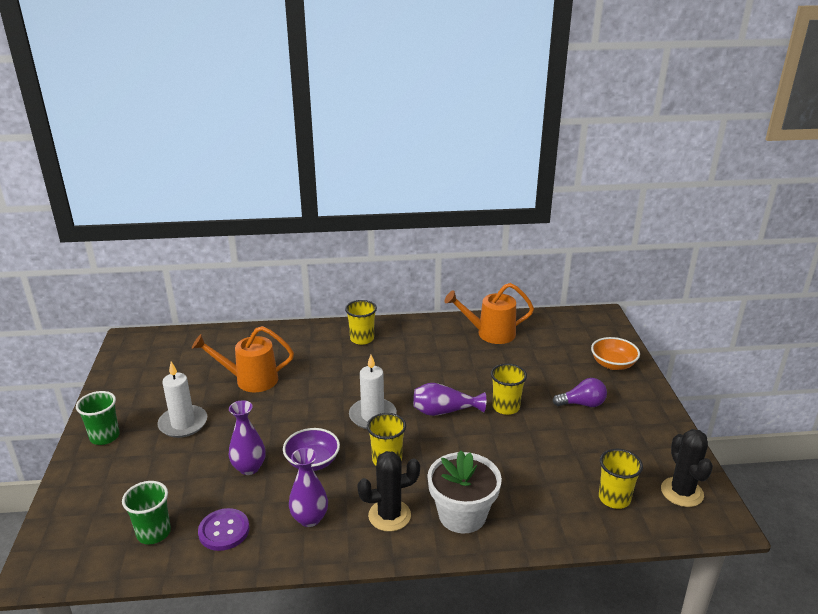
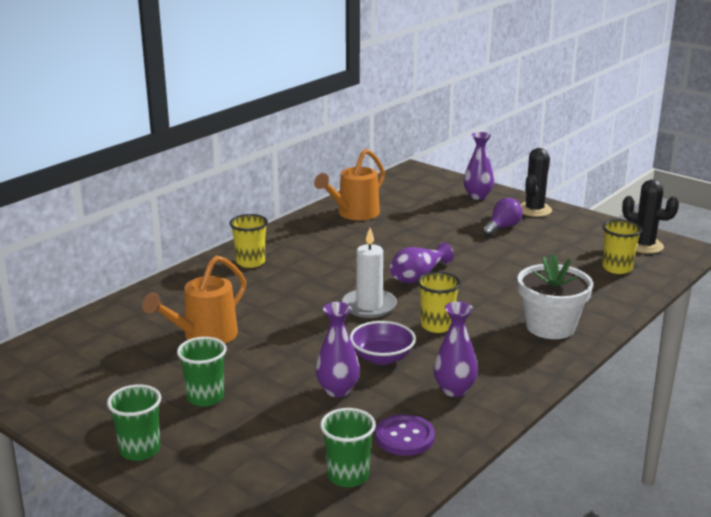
camera: 45 degrees left, 5 degrees down
white candle [157,361,207,438] -> green cup [177,337,227,407]
black cactus [357,451,420,532] -> black cactus moved to [520,148,552,217]
yellow cup [491,363,527,415] -> none
orange bowl [591,337,640,370] -> purple vase [464,132,494,200]

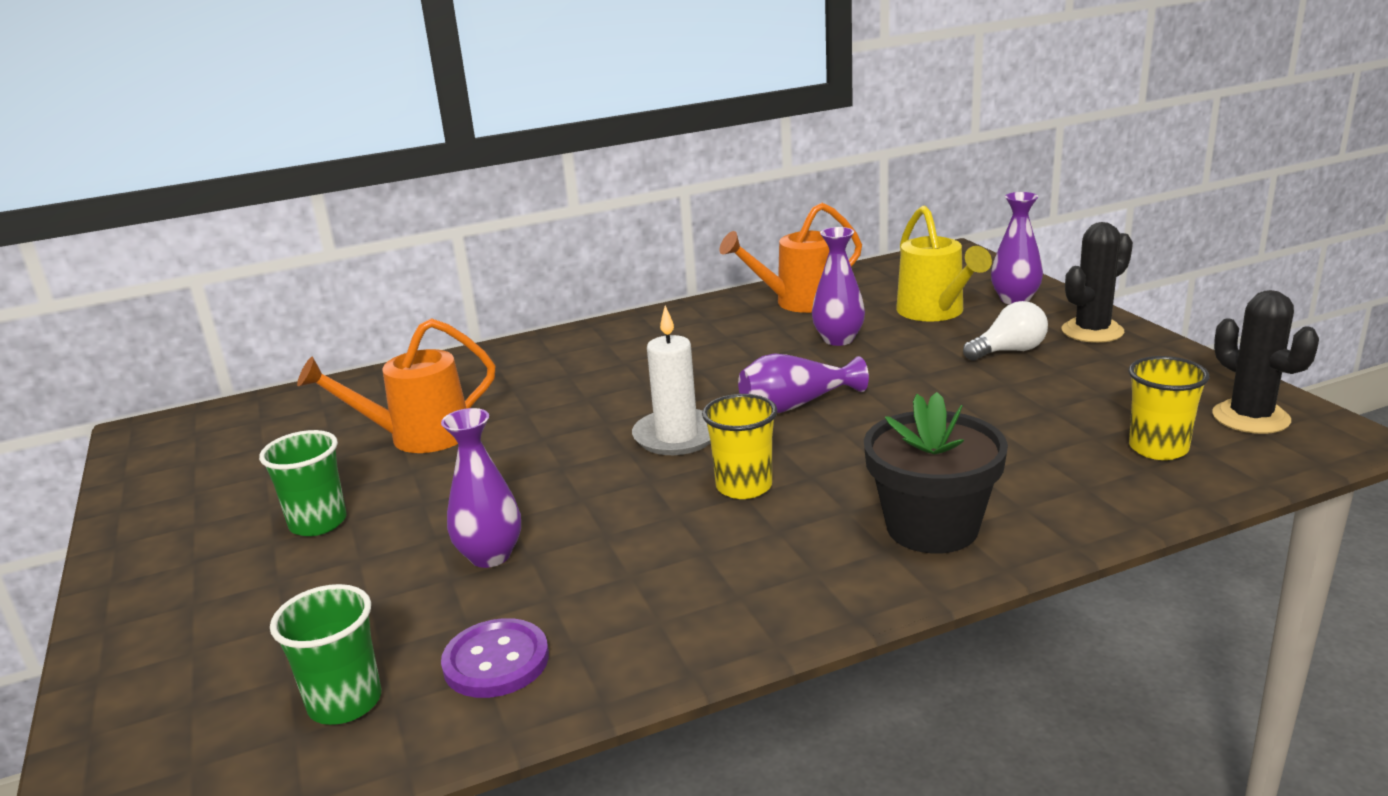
camera: 30 degrees right, 0 degrees up
green cup [107,384,161,461] -> none
yellow cup [229,214,268,268] -> none
purple bowl [350,321,416,365] -> none
purple vase [434,301,478,397] -> purple vase moved to [812,227,865,346]
purple light bulb [482,198,523,236] -> white light bulb [963,301,1048,361]
white flower pot [518,254,593,339] -> black flower pot [864,392,1008,554]
none -> yellow watering can [896,205,992,322]

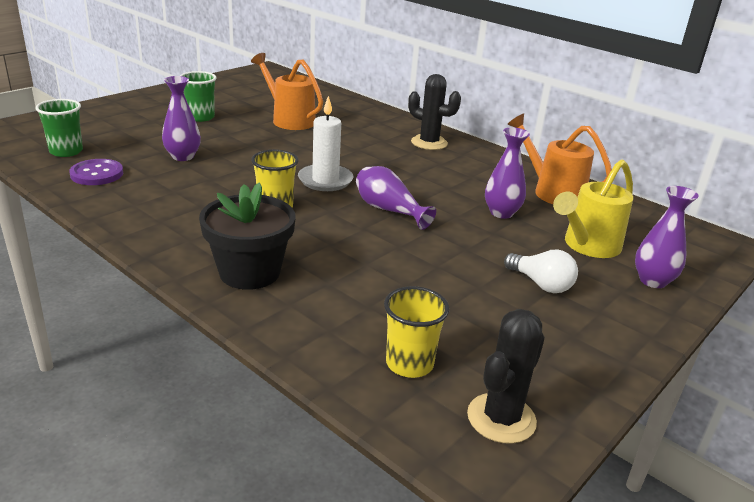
camera: 60 degrees right, 5 degrees up
black cactus [1062,222,1133,343] -> black cactus moved to [408,74,461,150]

